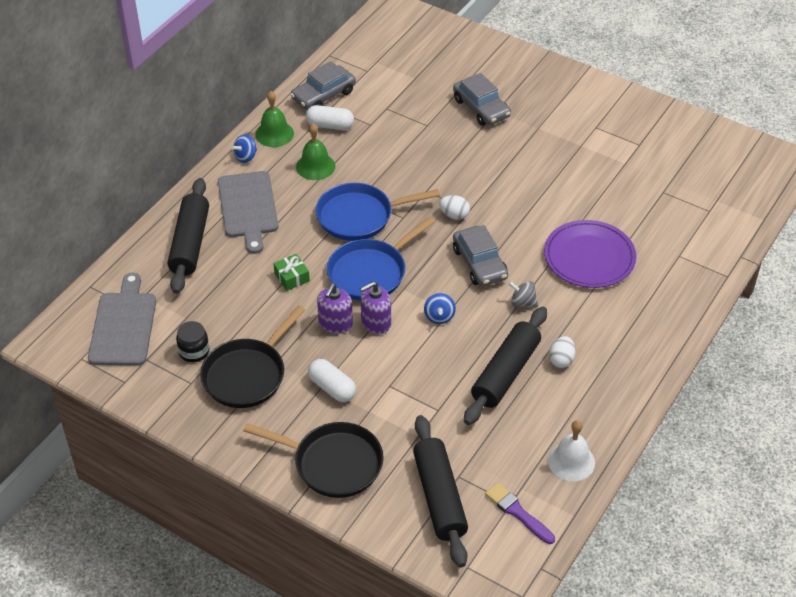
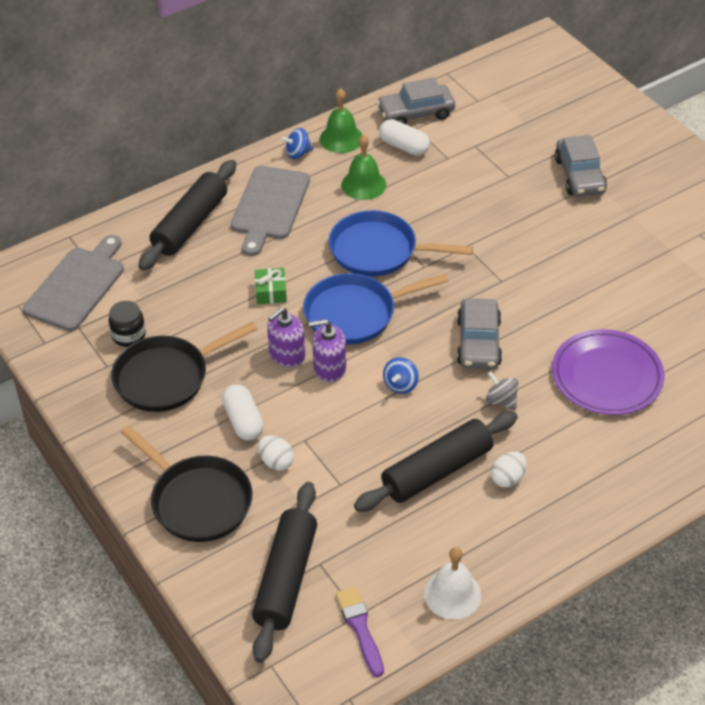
camera: 25 degrees right, 0 degrees up
white egg [439,195,470,220] -> white egg moved to [258,435,294,471]

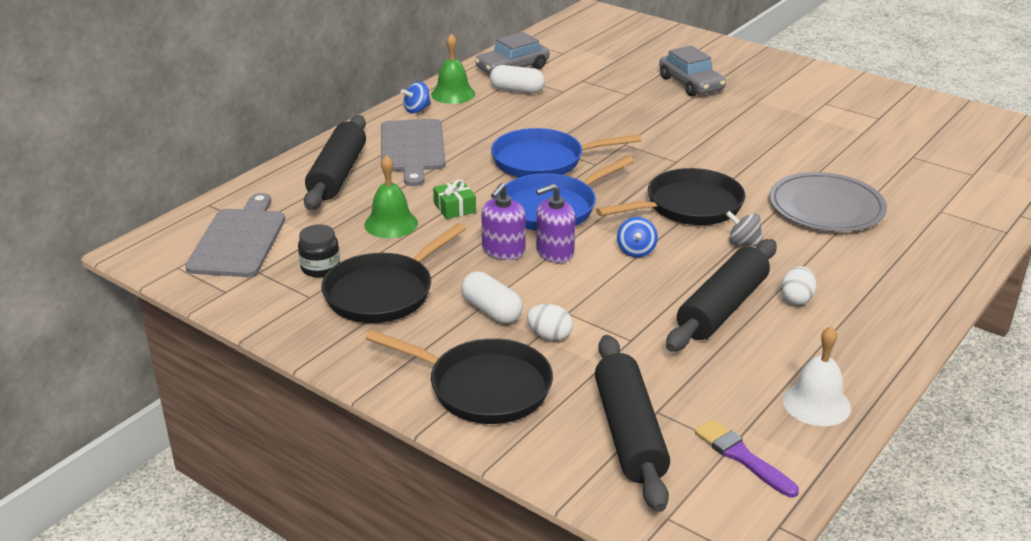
camera: 20 degrees left, 15 degrees down
green bell [342,134,386,200] -> green bell moved to [364,155,418,238]
grey car [457,299,502,369] -> black pan [596,168,745,225]
purple plate [552,329,664,415] -> grey plate [769,172,887,232]

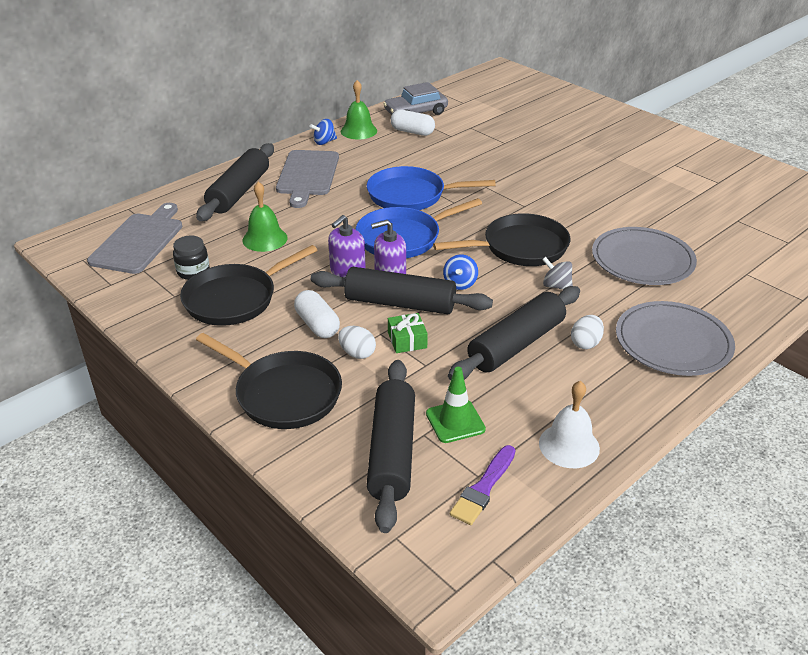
camera: 10 degrees right, 5 degrees up
green gift [433,179,476,219] -> green gift moved to [388,313,428,353]
grey car [659,45,726,97] -> none
purple brush [695,419,799,497] -> purple brush turned 120 degrees counterclockwise [450,445,515,525]
none -> black rolling pin [311,267,493,314]
none -> green traffic cone [426,367,486,443]
none -> grey plate [616,301,735,376]

